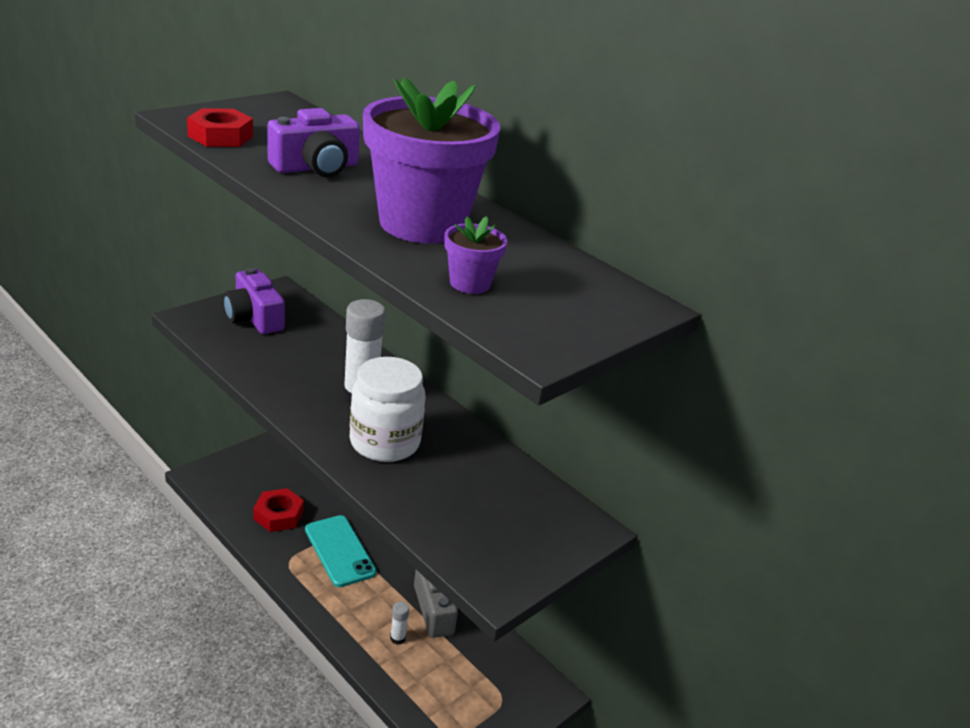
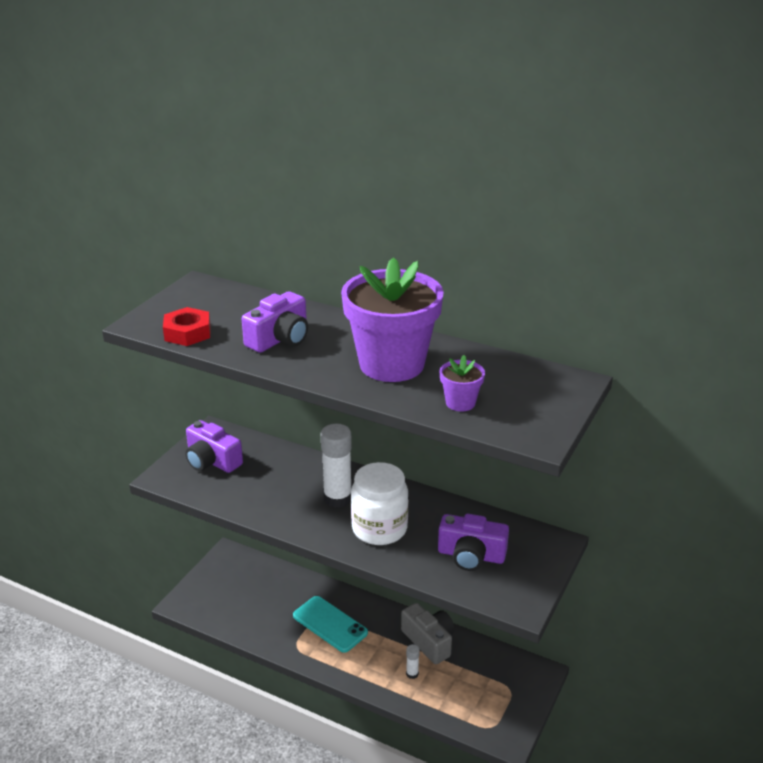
camera: 15 degrees left, 0 degrees up
red nut [253,488,304,532] -> none
none -> purple camera [438,514,509,571]

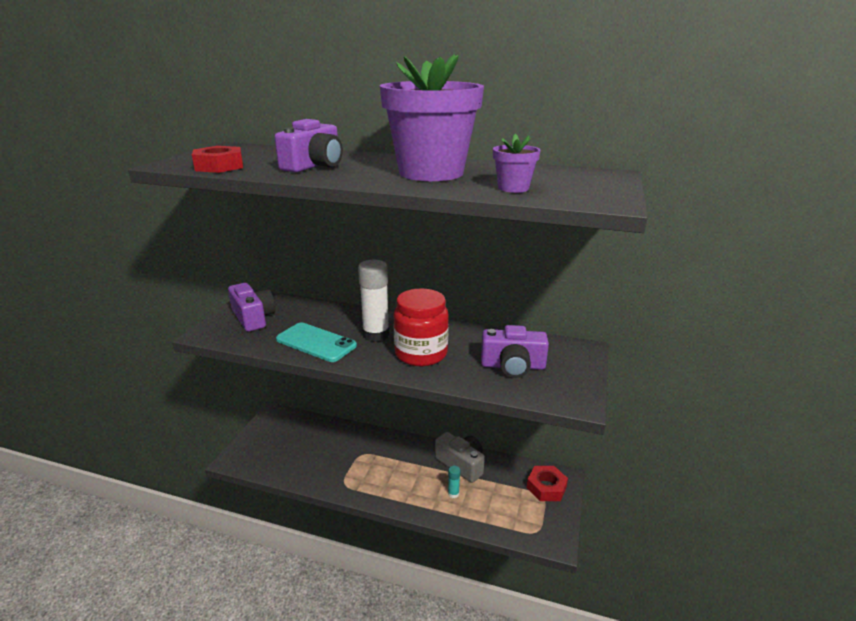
camera: 10 degrees left, 5 degrees down
purple camera [185,420,243,473] -> purple camera turned 150 degrees counterclockwise [228,283,276,332]
turquoise phone [293,596,368,653] -> turquoise phone moved to [276,322,357,362]
white jar [351,462,408,545] -> red jar [393,288,449,366]
white glue stick [406,644,420,679] -> turquoise glue stick [448,465,461,498]
none -> red nut [526,466,568,501]

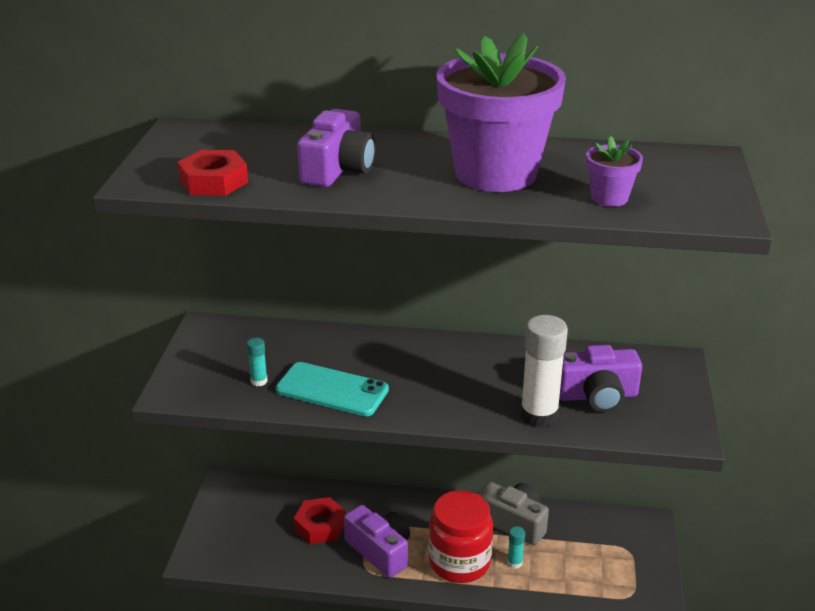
camera: 10 degrees left, 5 degrees up
purple camera [228,283,276,332] -> purple camera moved to [344,505,410,578]
white glue stick [358,260,389,342] -> white glue stick moved to [520,315,568,428]
red jar [393,288,449,366] -> red jar moved to [429,490,493,583]
red nut [526,466,568,501] -> red nut moved to [294,497,346,544]
none -> turquoise glue stick [247,338,268,386]

